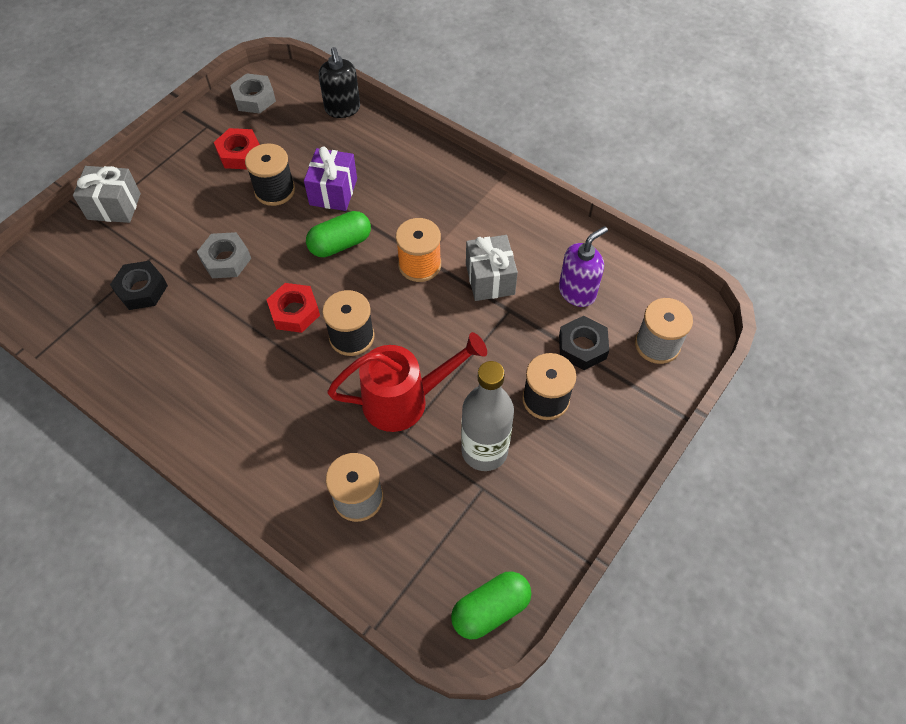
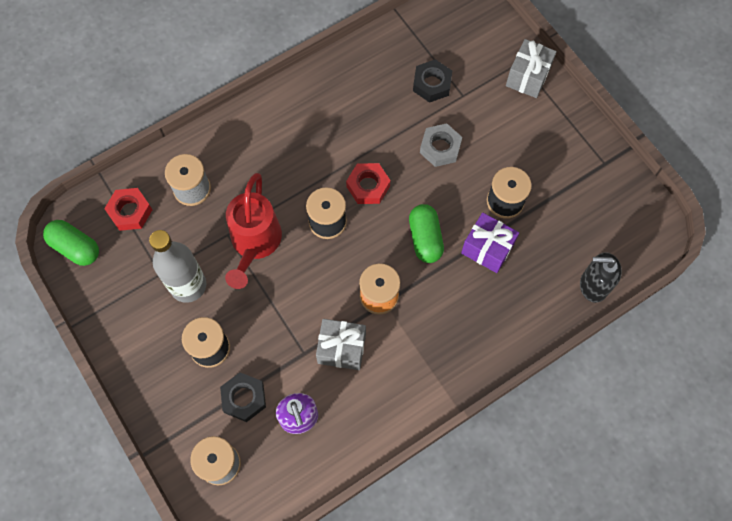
camera: 110 degrees right, 10 degrees up
red nut [214,128,260,169] -> red nut moved to [104,188,152,231]
grey nut [230,73,276,113] -> none
green capsule [451,571,531,640] -> green capsule turned 45 degrees counterclockwise [43,220,99,266]

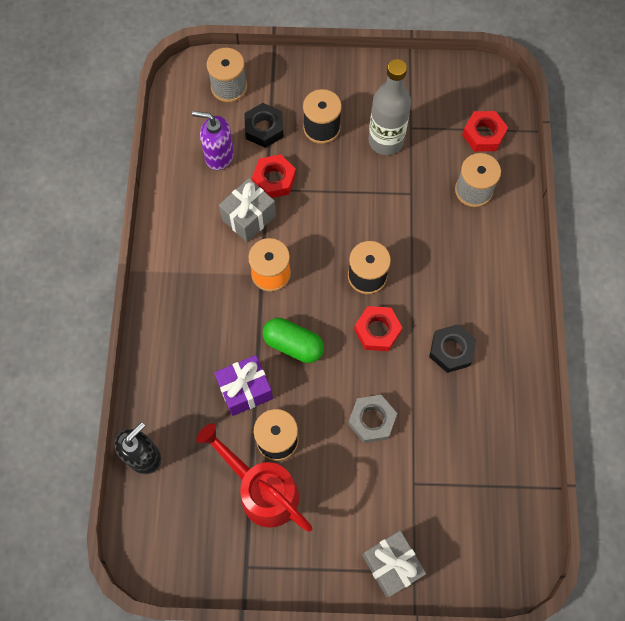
camera: 125 degrees right, 0 degrees up
green capsule [43,220,99,266] -> none
red watering can [225,173,282,289] -> red watering can moved to [196,423,313,532]
black nut [413,59,452,103] -> black nut moved to [429,324,476,373]
none -> red nut [252,154,296,198]

